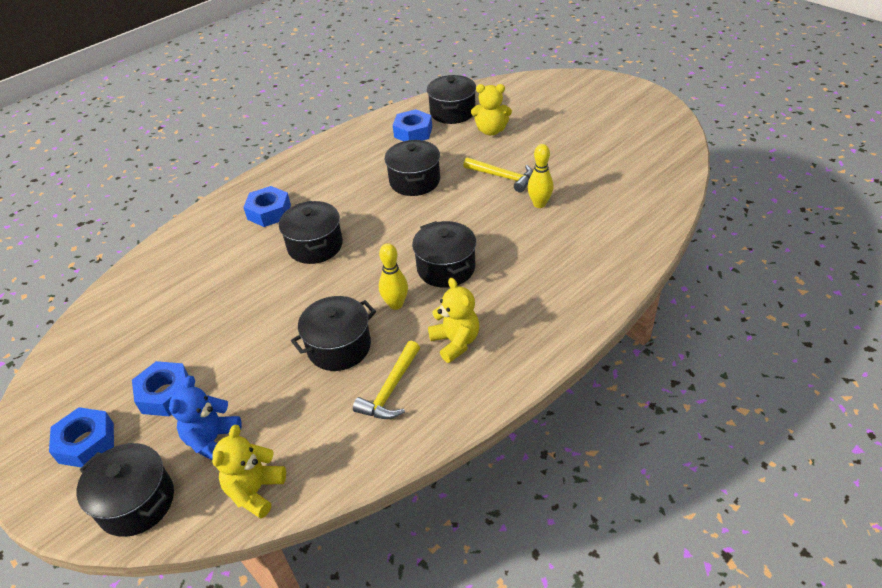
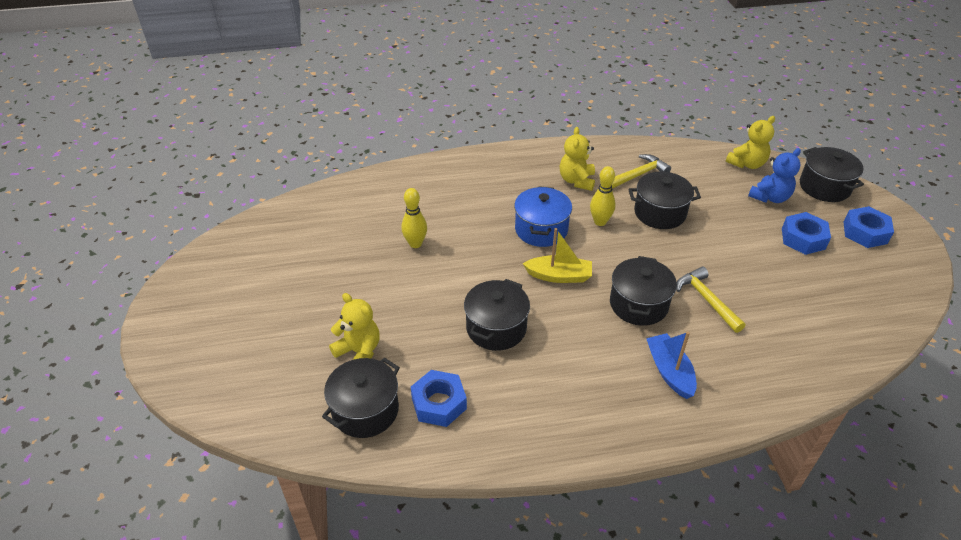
camera: 150 degrees left, 0 degrees up
blue nut [243,186,291,227] -> blue boat [646,331,697,399]
black pot [412,221,476,288] -> blue pot [514,186,572,247]
yellow hammer [463,157,533,192] -> yellow hammer moved to [676,267,746,333]
none -> yellow boat [523,228,592,283]

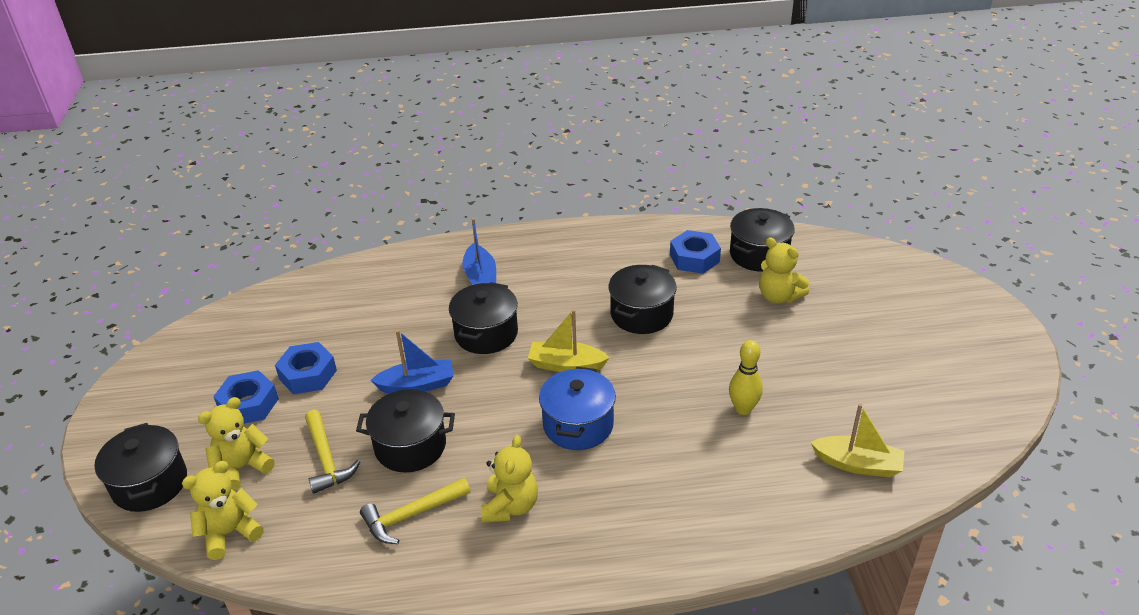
camera: 175 degrees left, 5 degrees down
yellow bowling pin [590,166,615,226] -> none
yellow hammer [676,267,746,333] -> yellow hammer moved to [305,410,360,494]
blue teddy bear [748,148,801,203] -> yellow teddy bear [198,397,275,491]
blue nut [844,206,894,248] -> blue nut moved to [275,342,337,394]
none -> blue boat [370,330,454,393]
none -> yellow boat [811,404,904,477]

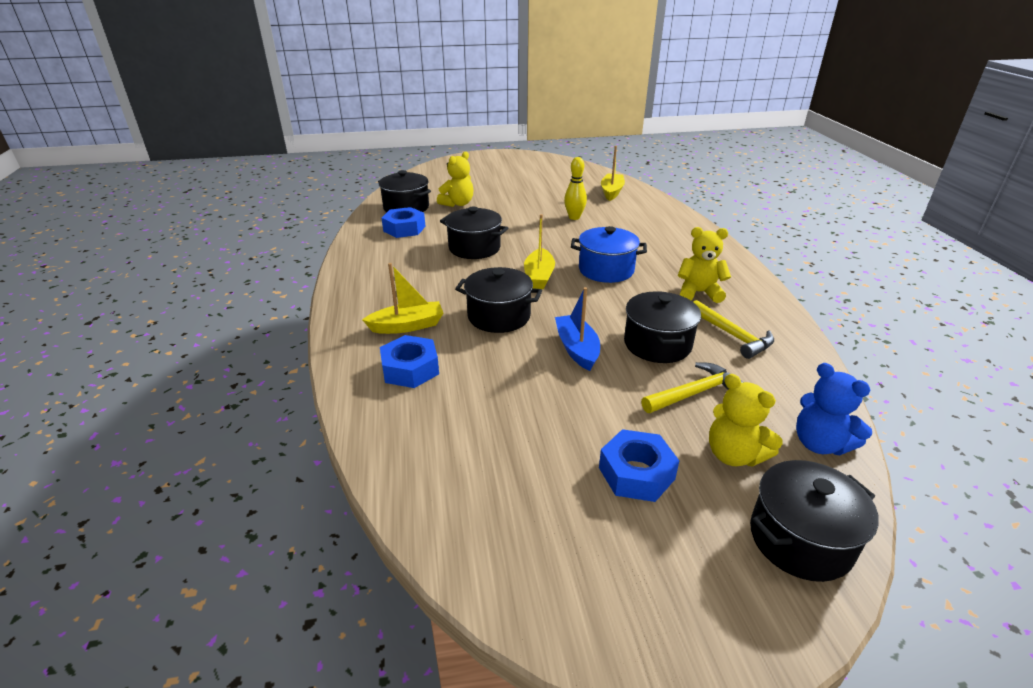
camera: 95 degrees left, 5 degrees down
yellow teddy bear [182,461,264,560] -> blue teddy bear [796,363,872,455]
blue nut [275,342,337,394] -> blue nut moved to [380,335,439,388]
blue boat [462,218,496,285] -> yellow boat [362,263,443,334]

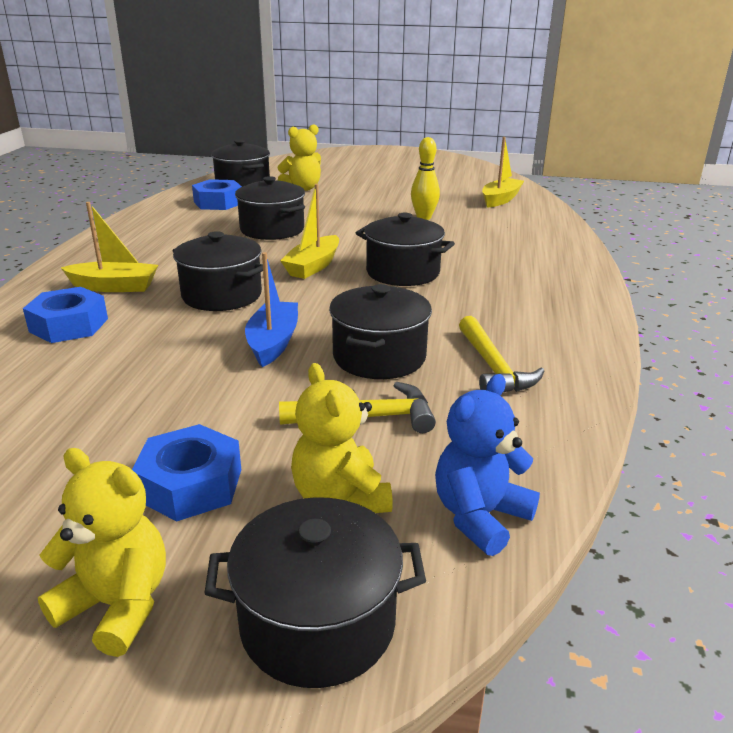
camera: 20 degrees right, 5 degrees down
blue pot [571,226,647,283] -> black pot [356,213,455,286]
yellow teddy bear [678,227,731,303] -> yellow teddy bear moved to [38,448,166,657]
blue teddy bear [796,363,872,455] -> blue teddy bear turned 60 degrees clockwise [435,374,540,556]

